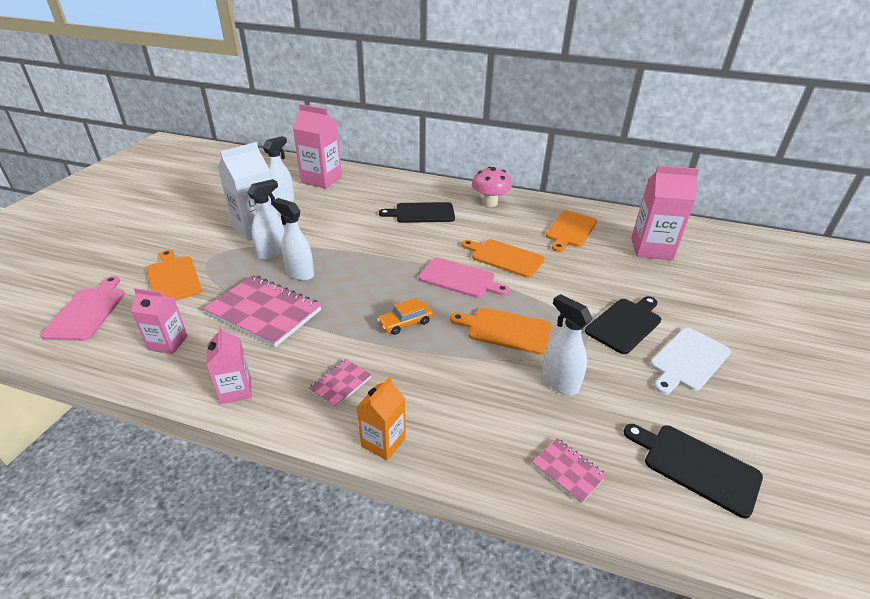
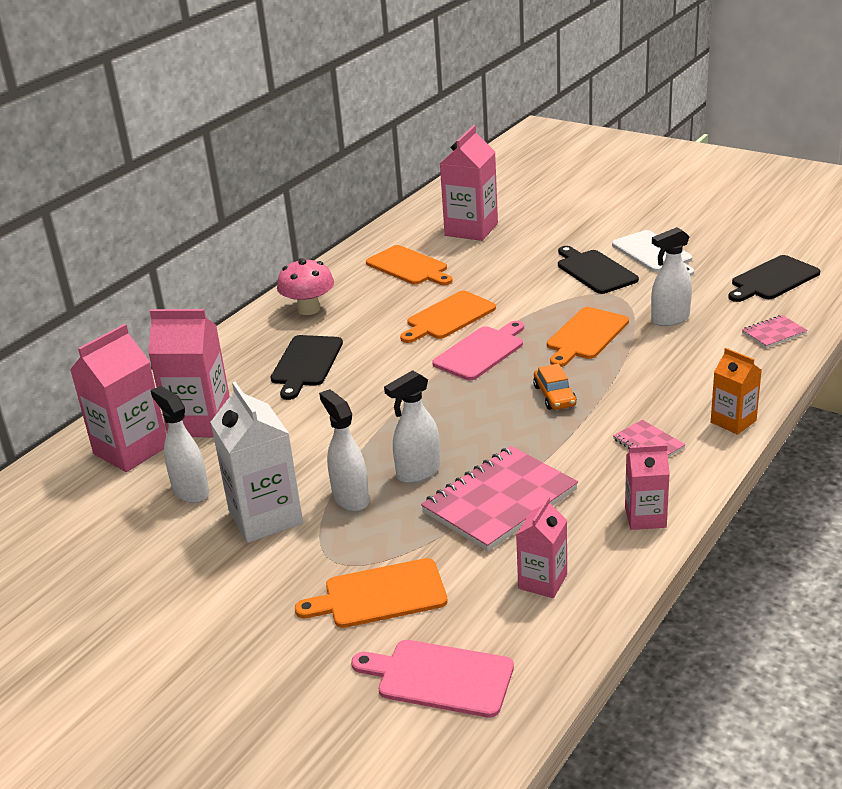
camera: 70 degrees left, 5 degrees down
none -> pink carton [148,309,230,437]

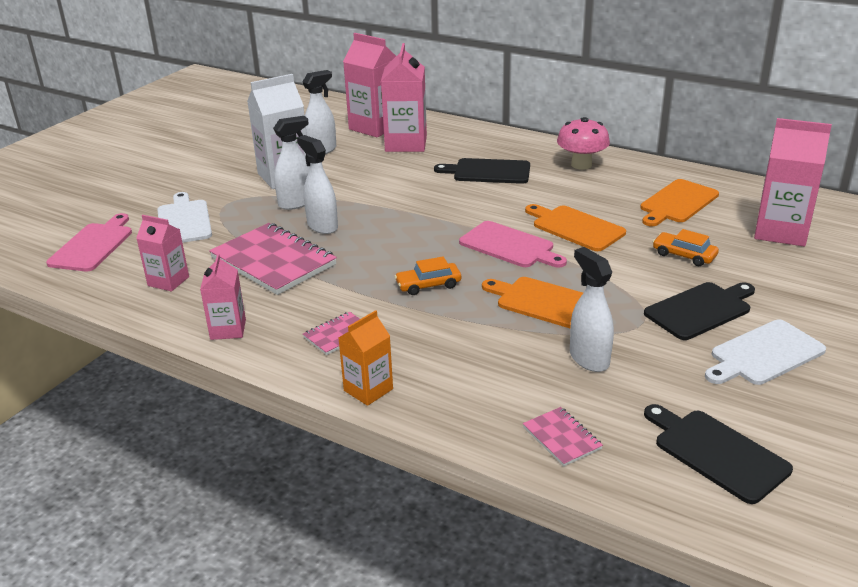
camera: 85 degrees right, 0 degrees up
orange cutting board [295,558,448,628] -> white cutting board [158,192,212,243]
none -> orange car [653,229,719,266]

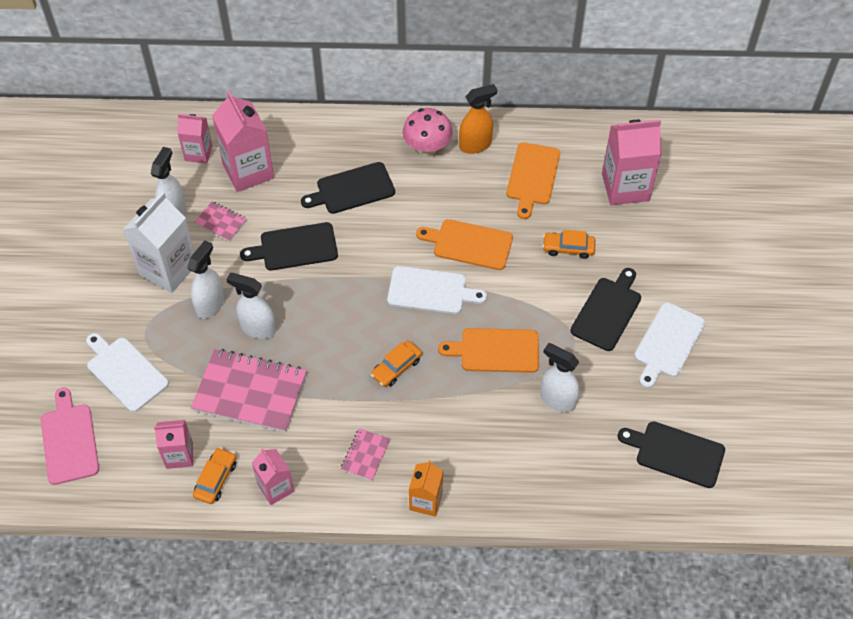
camera: 30 degrees left, 25 degrees up
pink carton [343,33,396,137] -> pink carton [177,114,213,163], size x0.59
pink cutting board [459,221,567,268] -> white cutting board [387,266,487,314]
pink notebook [523,407,603,466] -> pink notebook moved to [194,201,247,242]
none -> orange car [193,447,236,504]
none -> black cutting board [240,222,338,270]
none -> orange spray bottle [459,84,497,154]

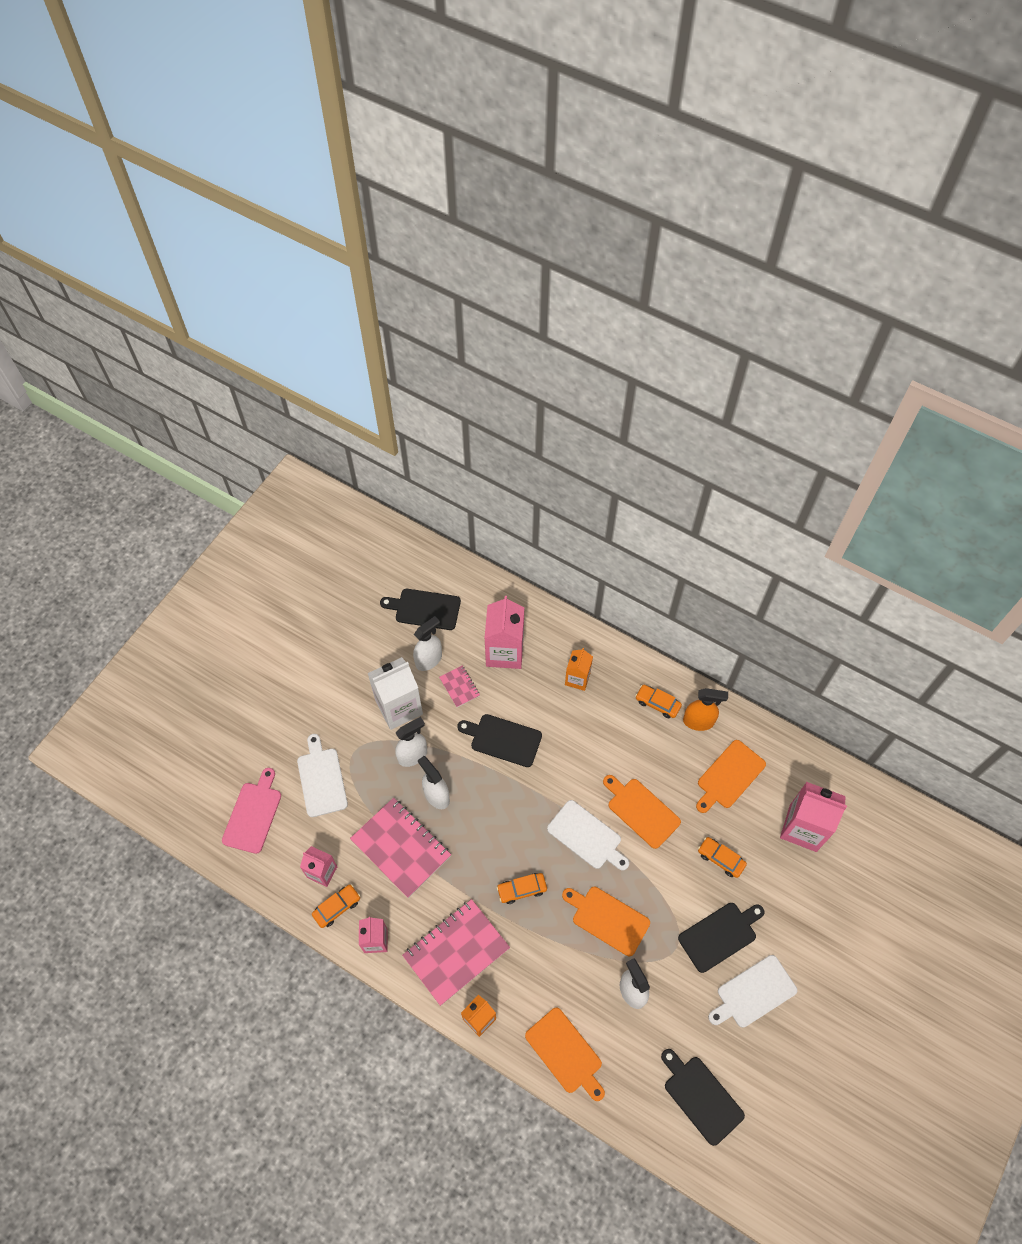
camera: 30 degrees right, 5 degrees up
pink carton [177,114,213,163] -> none
black cutting board [301,162,395,214] -> black cutting board moved to [380,589,461,630]
pink notebook [341,428,390,481] -> pink notebook [402,899,510,1006], size x2.10
pink mushroom [402,108,453,155] -> orange car [635,685,682,718]
none -> orange cutting board [525,1008,605,1101]
none -> orange carton [565,648,593,691]

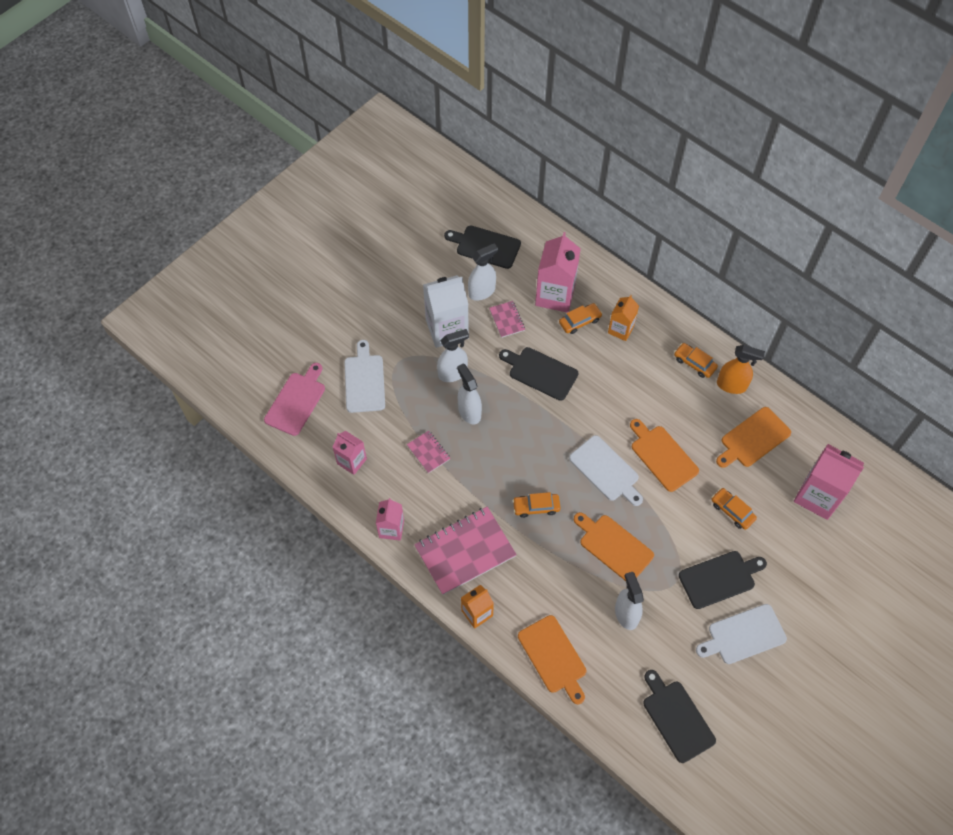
camera: 10 degrees right, 0 degrees up
orange car [312,884,360,928] -> orange car moved to [559,303,603,334]
pink notebook [350,798,451,898] -> pink notebook [407,431,450,473], size x0.48

